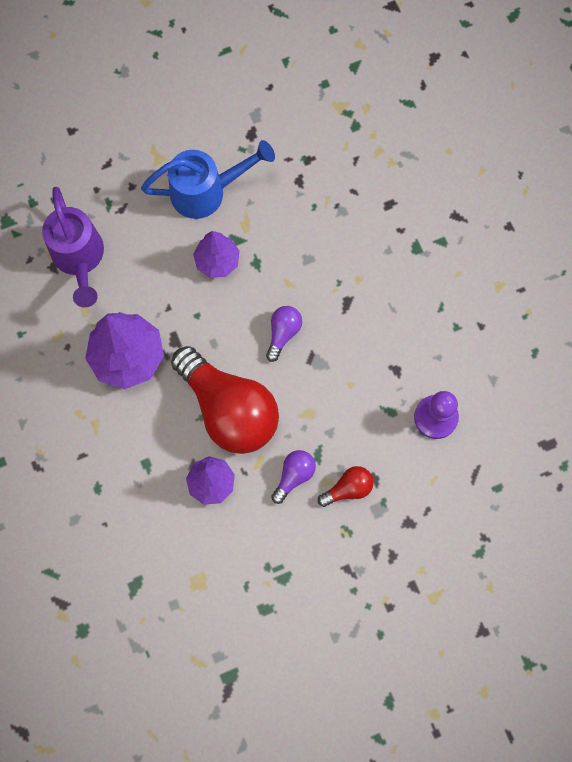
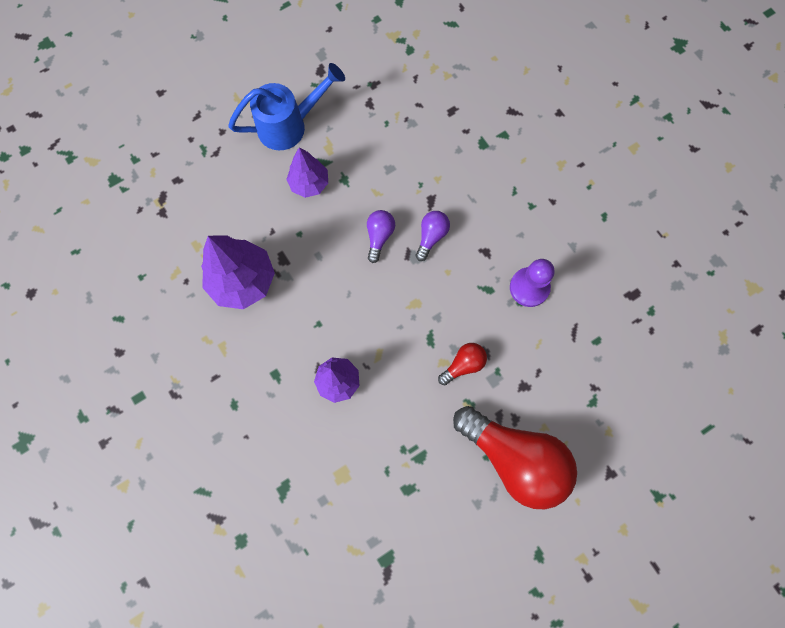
camera: 10 degrees left, 0 degrees up
purple watering can [42,187,104,308] -> none
red light bulb [171,346,279,454] -> red light bulb moved to [453,406,577,509]
purple light bulb [271,450,316,504] -> purple light bulb moved to [415,211,450,261]

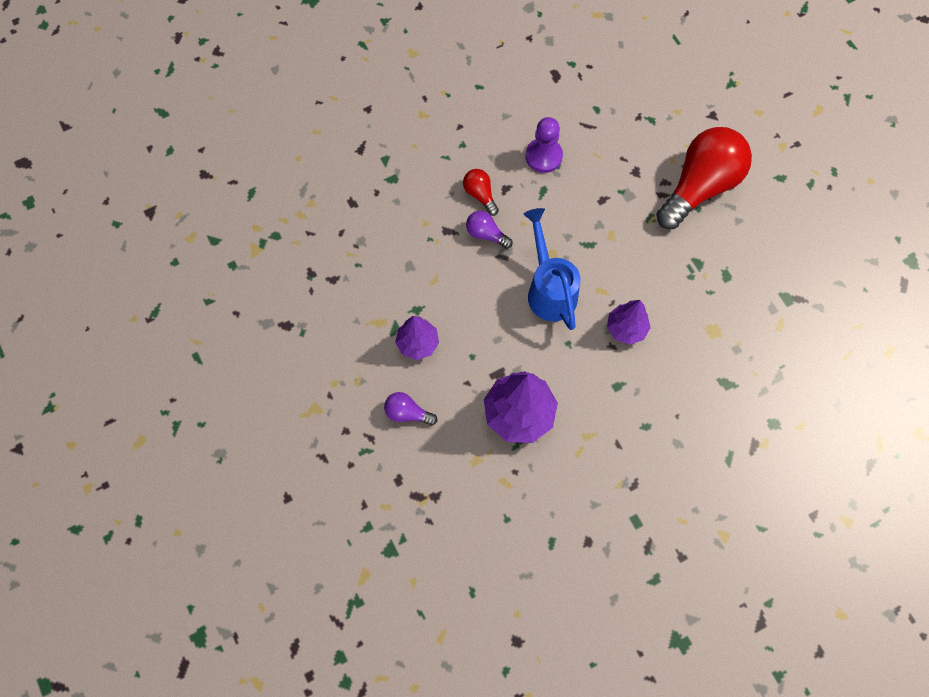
camera: 85 degrees left, 5 degrees down
blue watering can [228,63,345,150] -> blue watering can moved to [524,208,580,330]
purple light bulb [367,210,395,263] -> purple light bulb moved to [384,392,437,426]
red light bulb [438,343,487,385] -> red light bulb moved to [463,169,499,216]

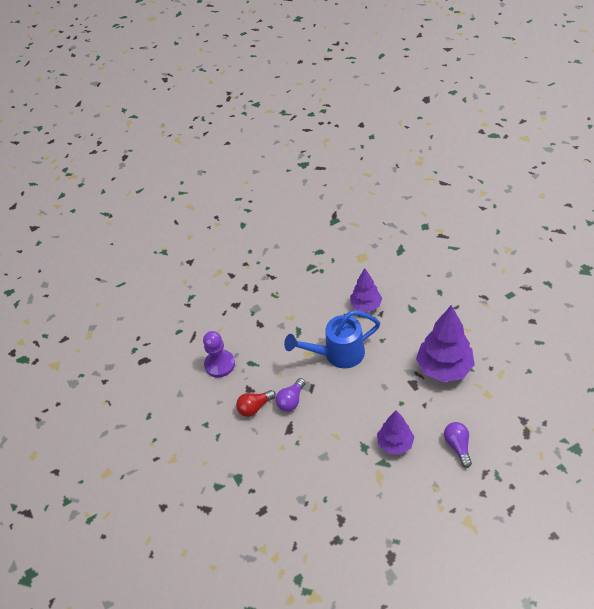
camera: 85 degrees left, 20 degrees down
purple light bulb [384,392,437,426] -> purple light bulb turned 150 degrees clockwise [444,422,472,468]
red light bulb [656,127,752,229] -> none

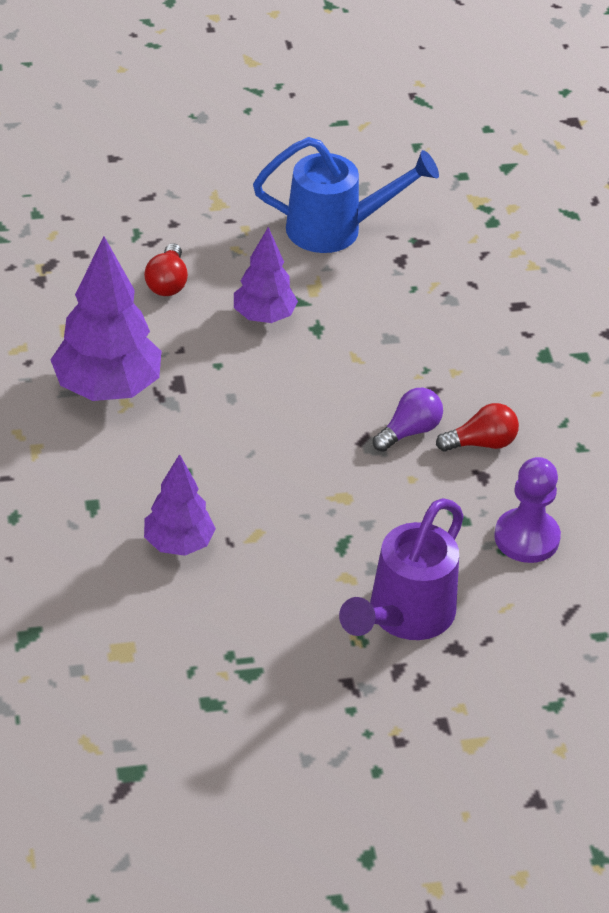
camera: 170 degrees left, 5 degrees down
blue watering can [284,310,380,368] -> blue watering can moved to [253,137,439,253]
purple light bulb [444,422,472,468] -> red light bulb [144,243,188,296]
none -> purple watering can [339,498,464,640]

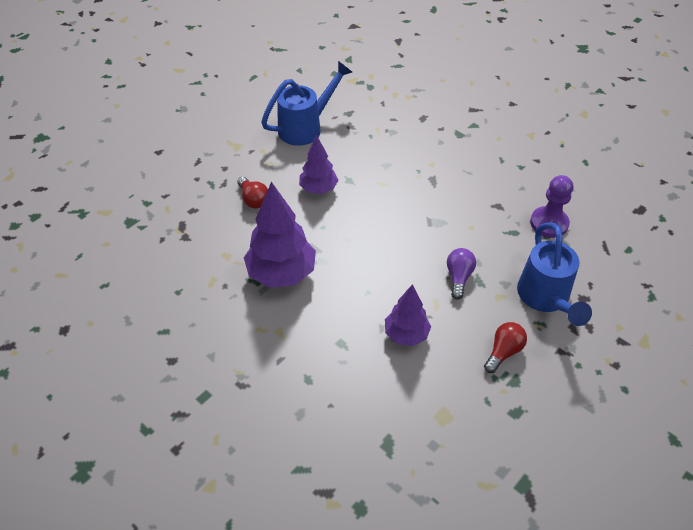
camera: 35 degrees left, 5 degrees up
purple watering can [339,498,464,640] -> blue watering can [517,223,592,326]
purple light bulb [373,388,443,452] -> purple light bulb moved to [447,248,476,300]
red light bulb [436,403,519,452] -> red light bulb moved to [484,322,527,373]

